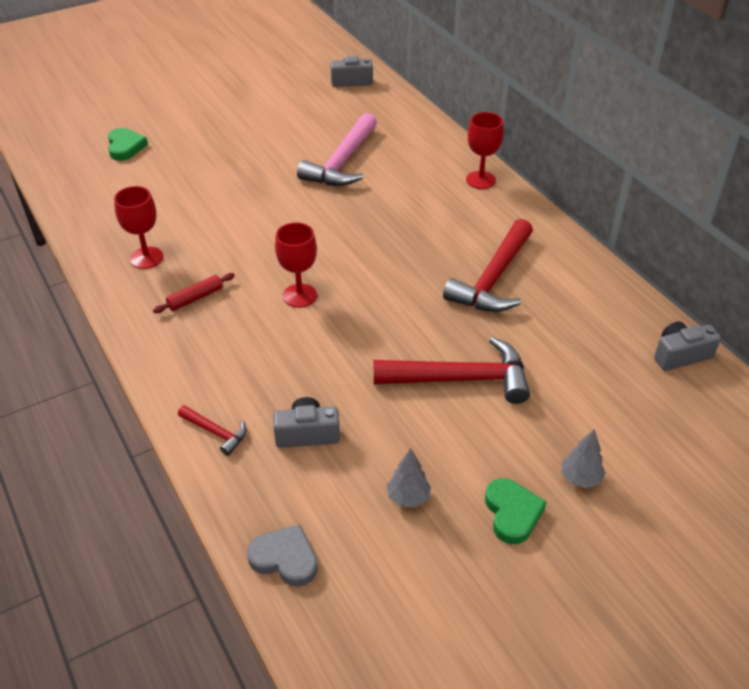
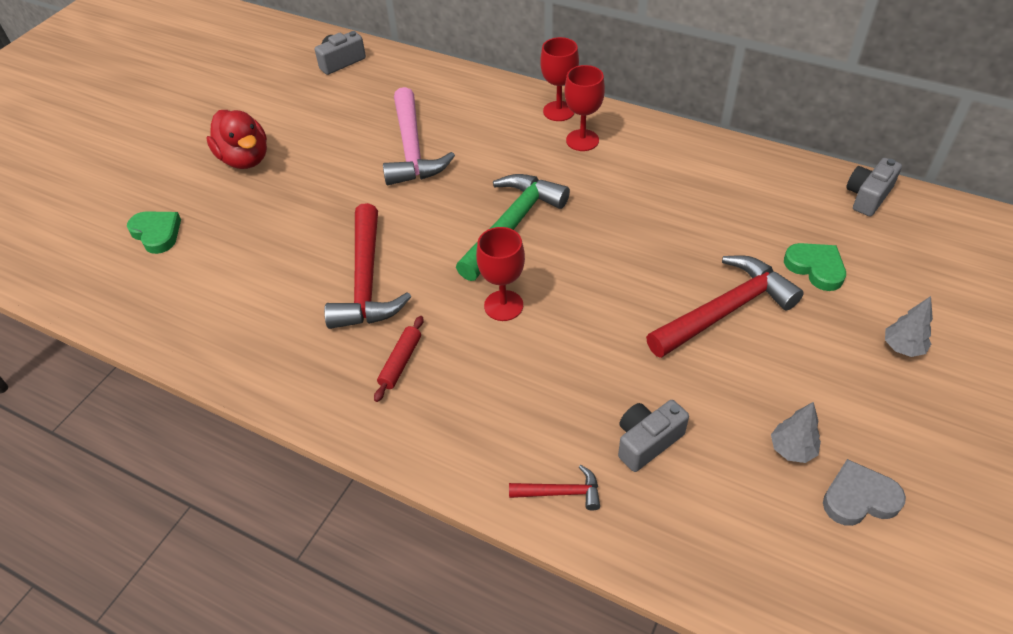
camera: 30 degrees left, 5 degrees up
red goblet [114,186,163,269] -> red goblet moved to [564,65,605,151]
grey heart [247,524,318,587] -> grey heart moved to [823,459,906,526]
red hammer [443,219,533,312] -> red hammer moved to [324,203,411,329]
green heart [485,478,546,544] -> green heart moved to [784,243,846,291]
none -> red duck [206,110,267,169]
none -> green hammer [456,174,570,281]

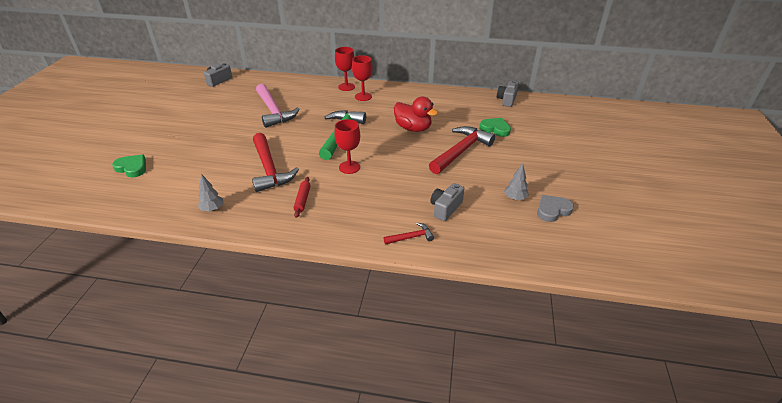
camera: 20 degrees left, 10 degrees down
red duck [206,110,267,169] -> red duck moved to [394,97,438,132]
grey tree [885,296,933,357] -> grey tree moved to [198,174,223,211]

